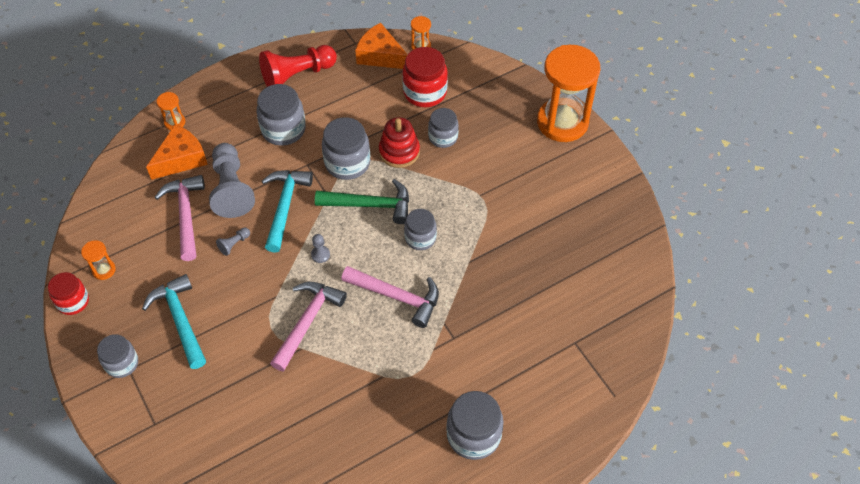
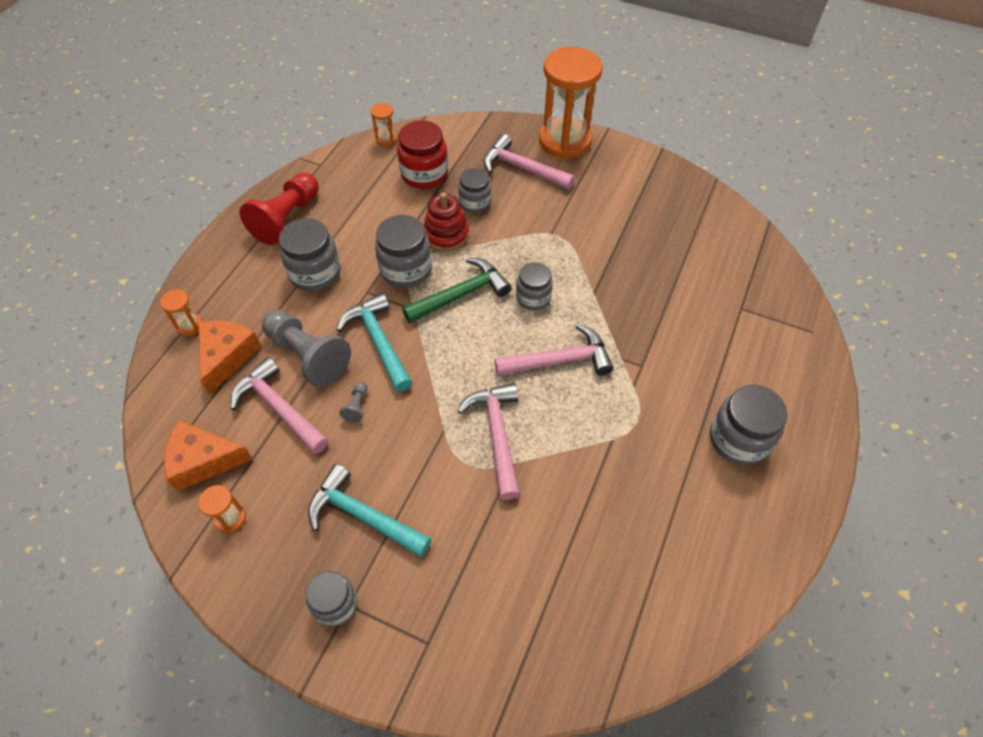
camera: 35 degrees left, 0 degrees up
red jar [48,272,89,315] -> none
grey pawn [311,234,330,263] -> none
orange cheese [355,23,408,69] -> orange cheese moved to [164,420,253,492]
none -> pink hammer [484,134,575,190]

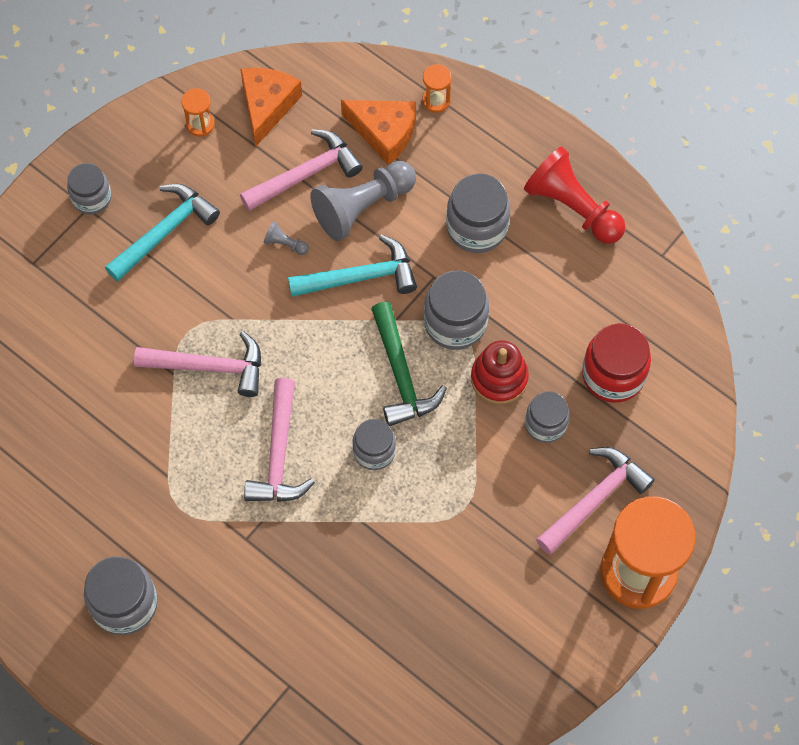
camera: 105 degrees right, 10 degrees up
orange hourglass [371,103,397,146] -> none

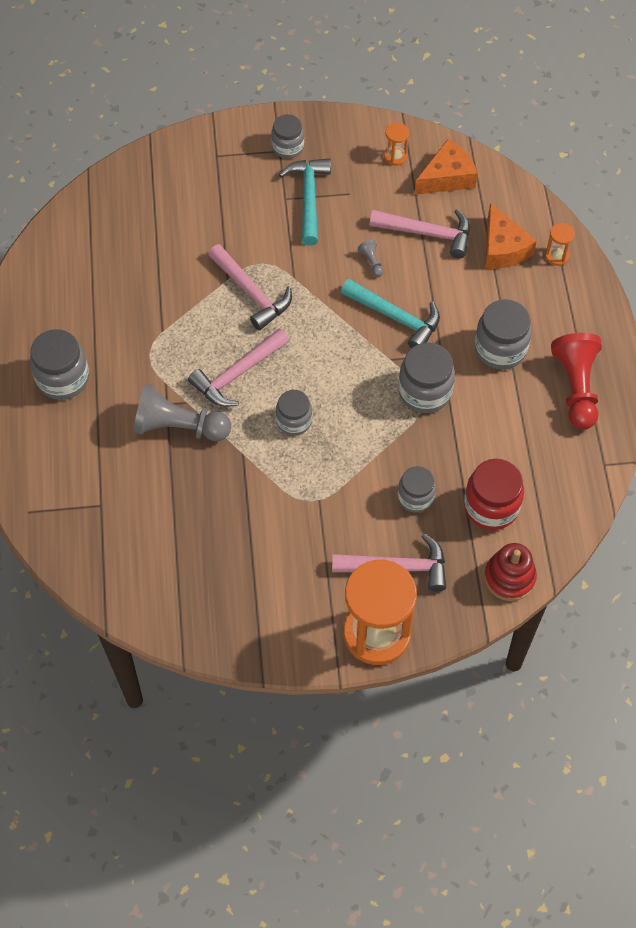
camera: 45 degrees right, 5 degrees down
turquoise hammer [105,184,220,281] -> turquoise hammer turned 90 degrees counterclockwise [279,158,331,246]
grey pawn [310,161,416,241] -> grey pawn moved to [134,383,231,441]
green hammer [371,302,447,426] -> none
red stacking toy [471,340,529,405] -> red stacking toy moved to [484,543,537,601]

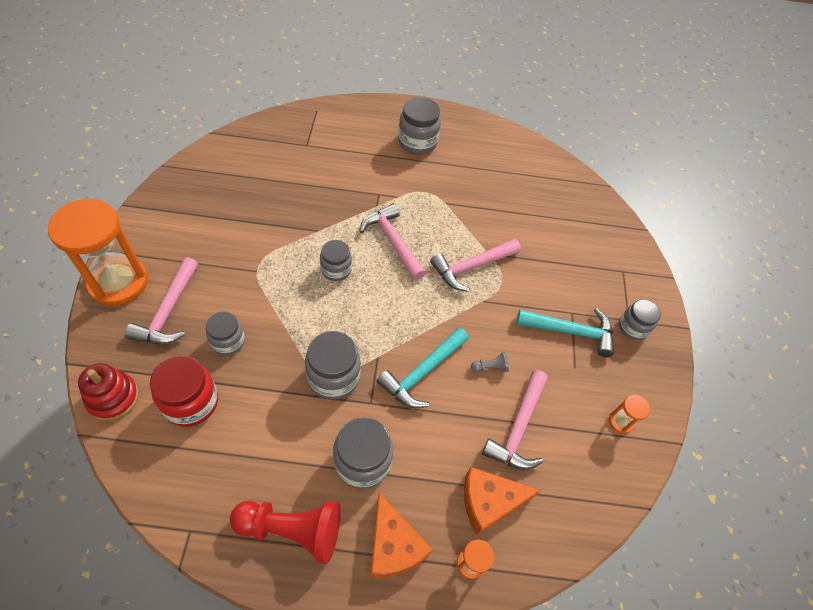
camera: 95 degrees right, 5 degrees down
grey pawn [134,383,231,441] -> none
orange cheese [415,139,478,195] -> orange cheese moved to [370,493,433,578]

